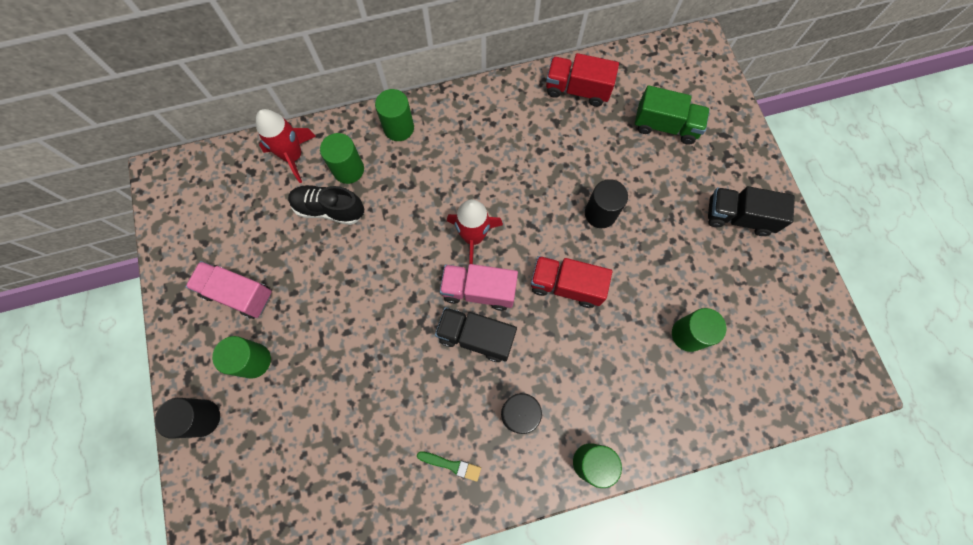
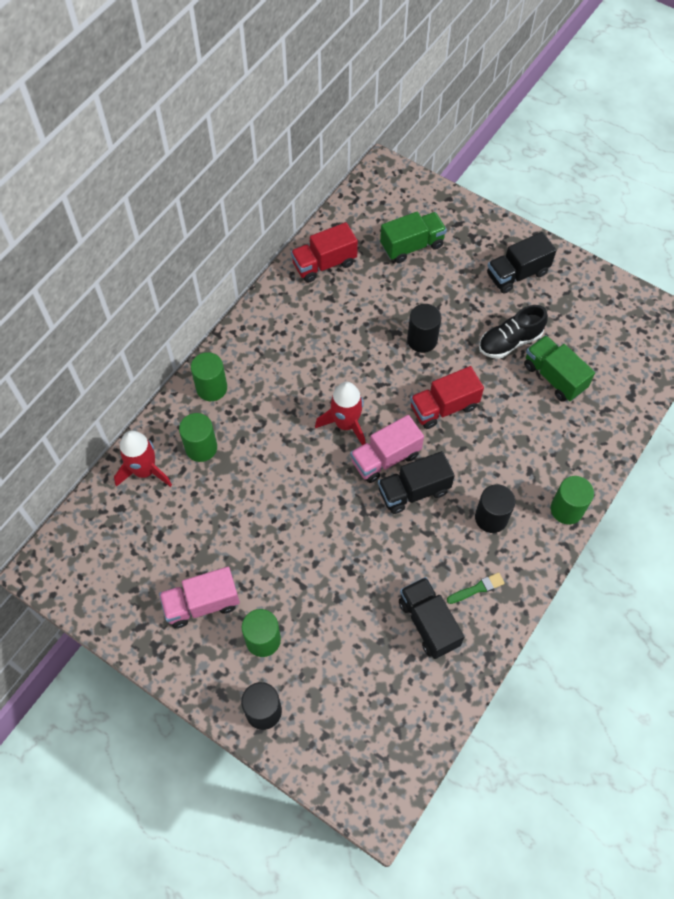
camera: 40 degrees left, 10 degrees down
black shoe [288,185,364,225] -> black shoe moved to [479,305,548,359]
green cylinder [672,308,727,352] -> green truck [524,335,595,402]
none -> black truck [399,577,464,659]

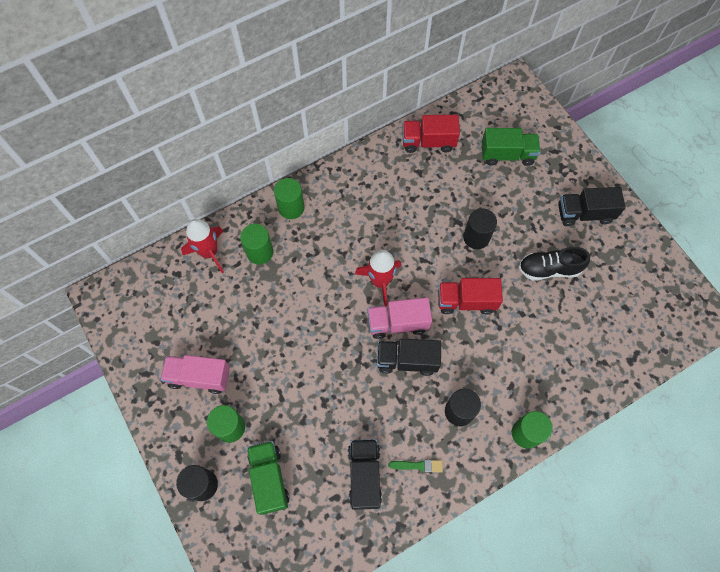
camera: 25 degrees right, 5 degrees up
green truck [524,335,595,402] -> green truck moved to [247,441,290,515]

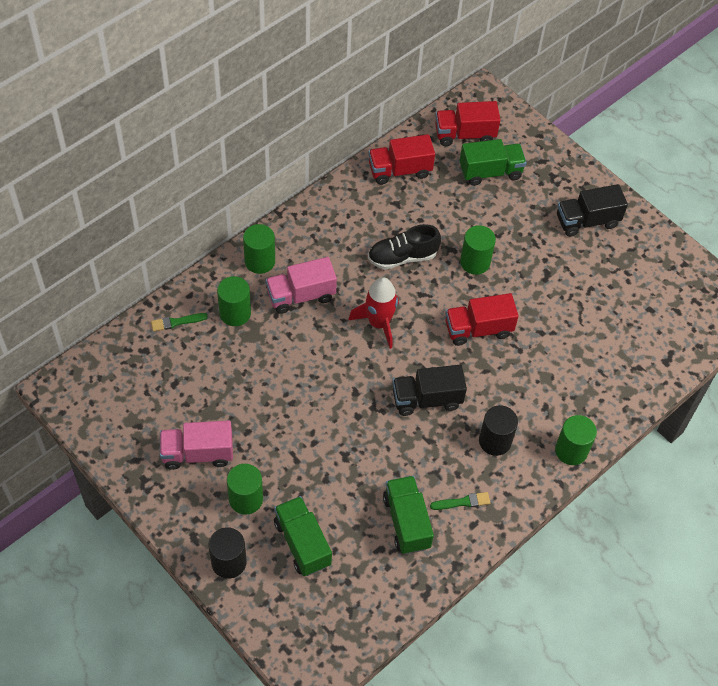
camera: 15 degrees left, 10 degrees down
red rocket [181,219,224,273] -> green brush [151,313,208,332]
black truck [348,439,382,510] -> green truck [383,476,434,554]
pink truck [367,298,432,339] -> pink truck moved to [266,257,337,314]
black cylinder [463,208,497,249] -> green cylinder [460,225,496,275]
black shoe [519,247,590,280] -> black shoe moved to [368,224,441,270]
none -> red truck [435,101,500,146]

